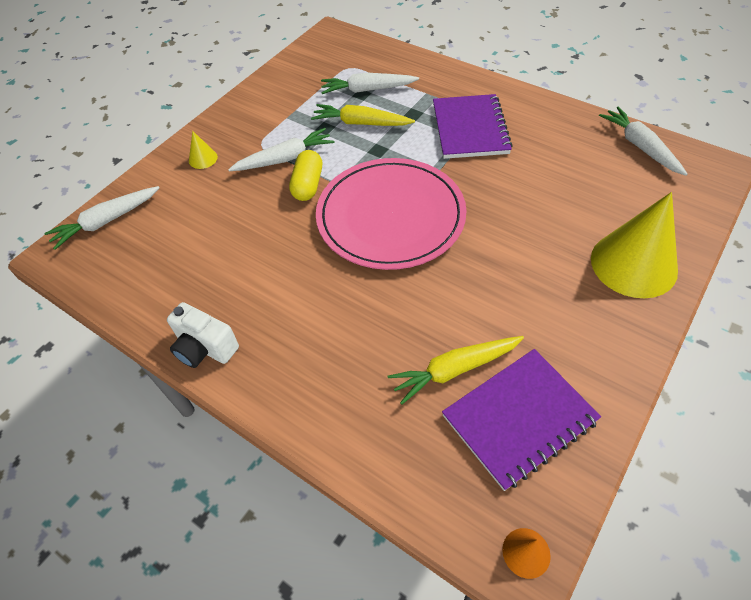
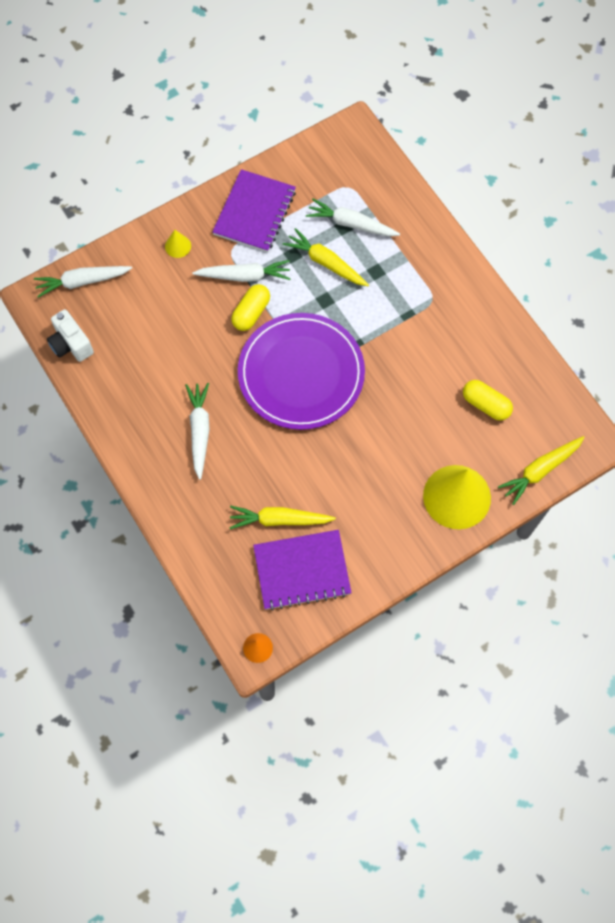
camera: 20 degrees right, 15 degrees up
white camera [167,302,239,368] -> white camera moved to [47,309,94,362]
pink plate [316,158,467,270] -> purple plate [238,313,365,430]
purple notebook [433,94,513,159] -> purple notebook moved to [212,169,296,252]
white carrot [599,107,688,176] -> white carrot moved to [185,383,210,480]
none -> yellow capsule [463,380,513,420]
none -> yellow carrot [498,436,585,505]

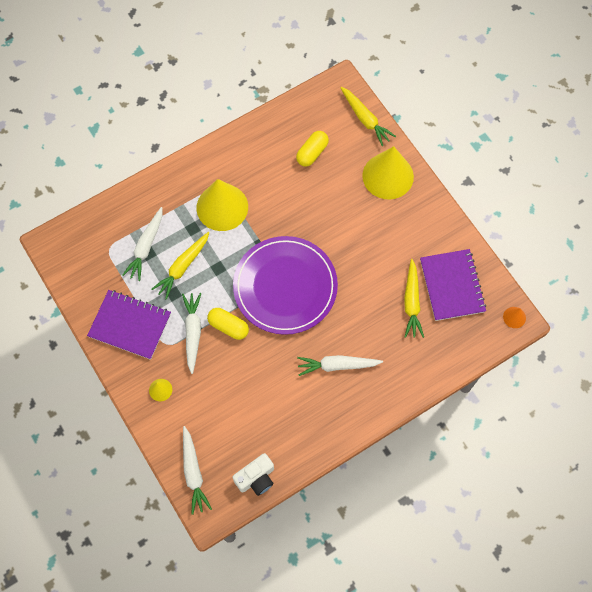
camera: 90 degrees left, 0 degrees up
none -> yellow cone [197,179,248,231]

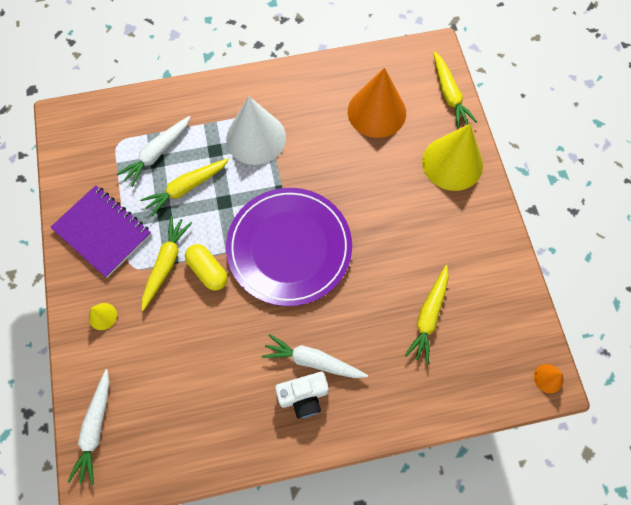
camera: 20 degrees right, 0 degrees up
white carrot [182,293,202,374] -> yellow carrot [142,216,192,311]
yellow cone [197,179,248,231] -> white cone [226,96,286,165]
white camera [232,453,274,496] -> white camera moved to [275,372,329,419]
yellow capsule [296,131,329,167] -> orange cone [348,68,406,138]
purple notebook [420,249,486,321] -> none

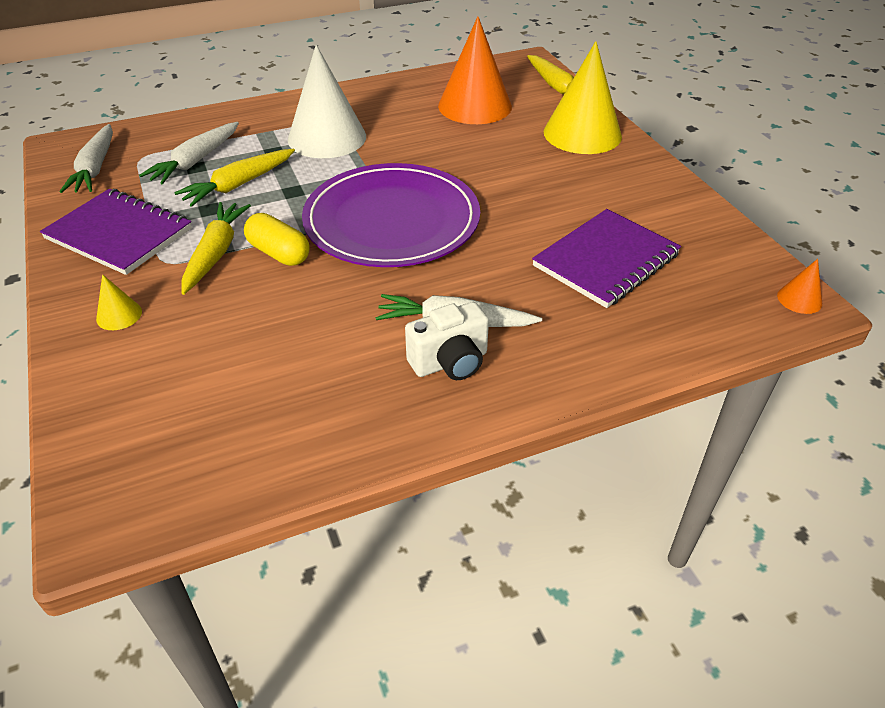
camera: 10 degrees left, 25 degrees down
white carrot [68,369,110,485] -> white carrot moved to [59,124,113,193]
yellow carrot [405,265,449,364] -> purple notebook [532,209,681,308]

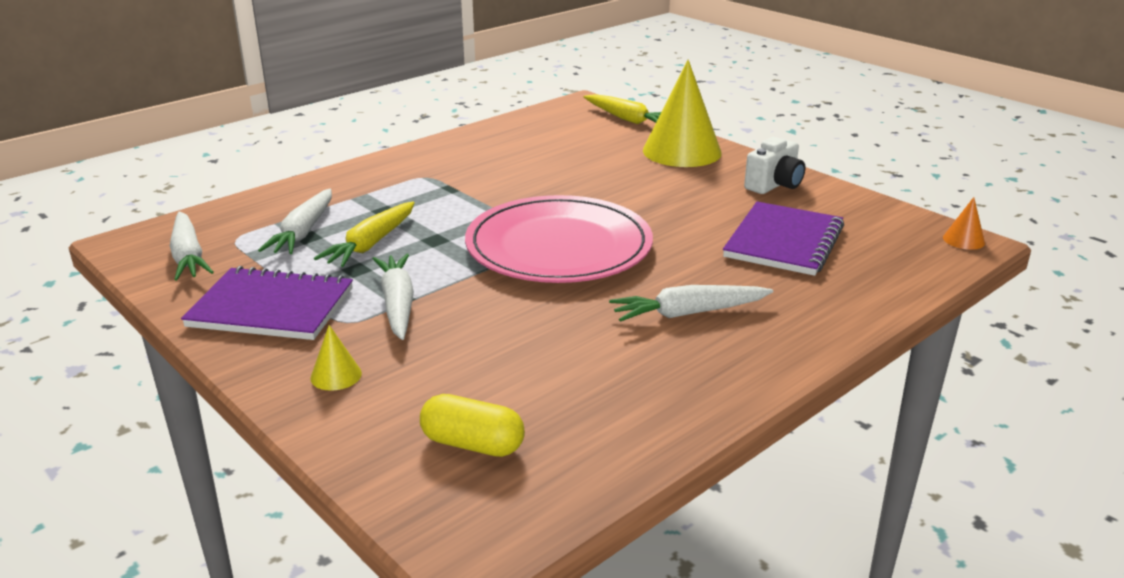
camera: 20 degrees left, 15 degrees down
yellow carrot [182,202,251,295] -> white carrot [372,254,414,340]
yellow capsule [244,213,309,266] -> yellow capsule moved to [420,394,525,457]
white cone [288,45,366,158] -> none
purple plate [302,163,480,267] -> pink plate [465,195,653,283]
white camera [405,302,489,380] -> white camera moved to [744,137,805,194]
orange cone [438,16,512,124] -> none

